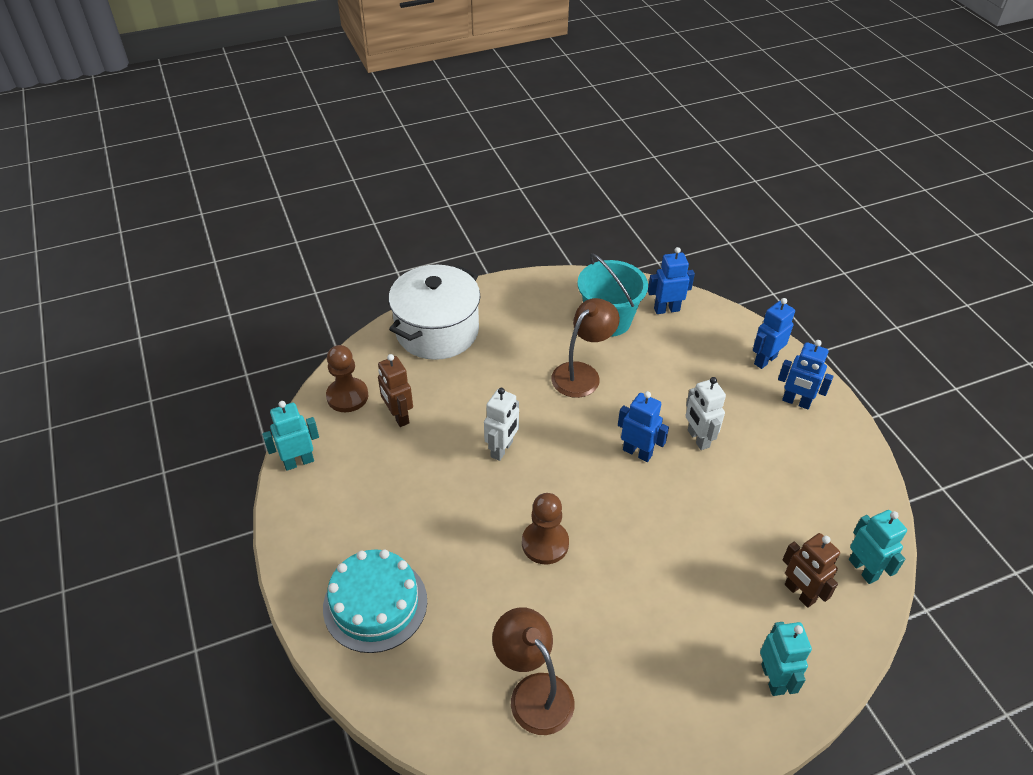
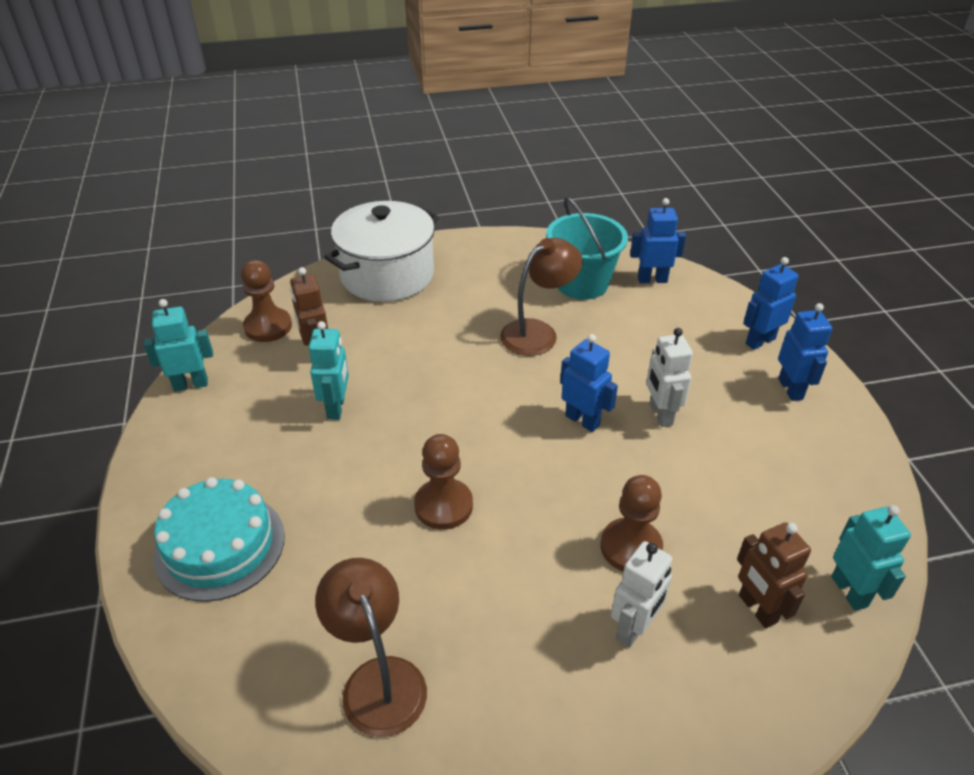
camera: 10 degrees right, 5 degrees down
white robot [484,388,519,461] -> white robot moved to [611,541,673,648]
turquoise robot [760,622,812,696] -> turquoise robot moved to [309,321,349,420]
blue robot [778,340,833,409] -> blue robot turned 135 degrees counterclockwise [778,303,832,401]
none -> brown pawn [601,475,663,572]

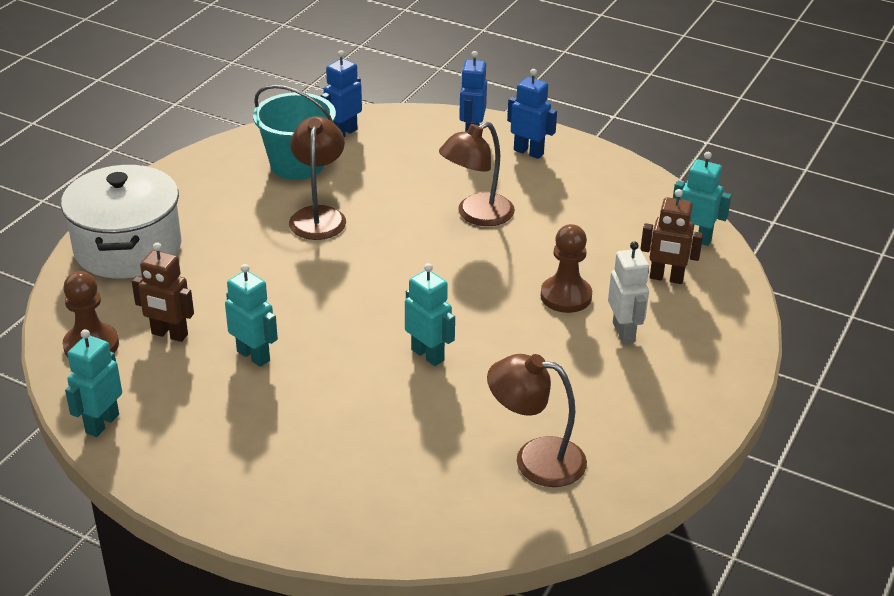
camera: 50 degrees left, 5 degrees down
turquoise cake [153,477,285,602] -> none
brown pawn [414,434,473,530] -> turquoise robot [405,263,455,366]
blue robot [560,334,618,432] -> none
white robot [646,328,693,427] -> brown lamp [439,122,515,226]

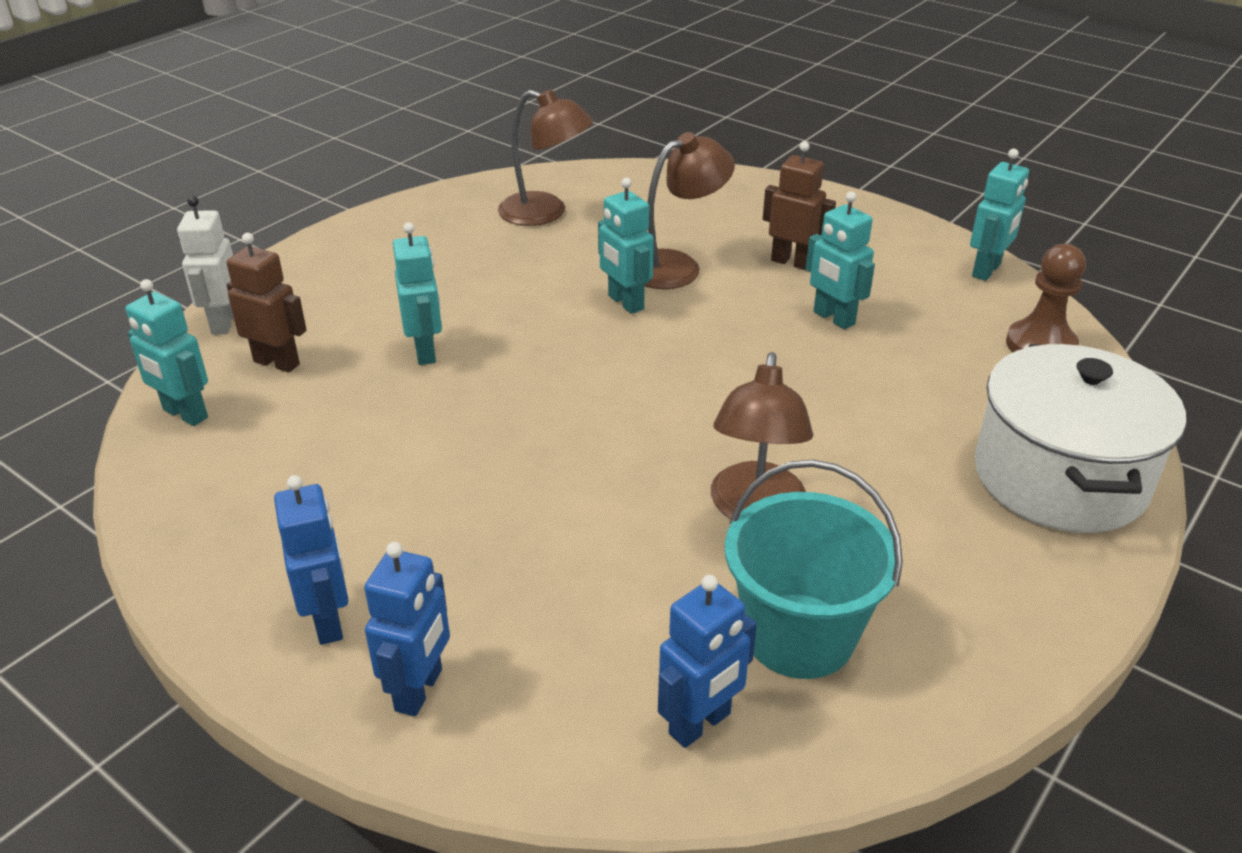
camera: 170 degrees left, 0 degrees up
brown robot [132,243,194,342] -> brown robot moved to [763,141,836,270]
brown lamp [439,122,515,226] -> brown lamp moved to [645,132,735,289]
blue robot [507,69,557,159] -> blue robot turned 150 degrees counterclockwise [274,475,349,645]
brown pawn [541,224,592,313] -> turquoise robot [393,222,442,365]
white robot [608,241,649,344] -> white robot moved to [177,196,234,335]

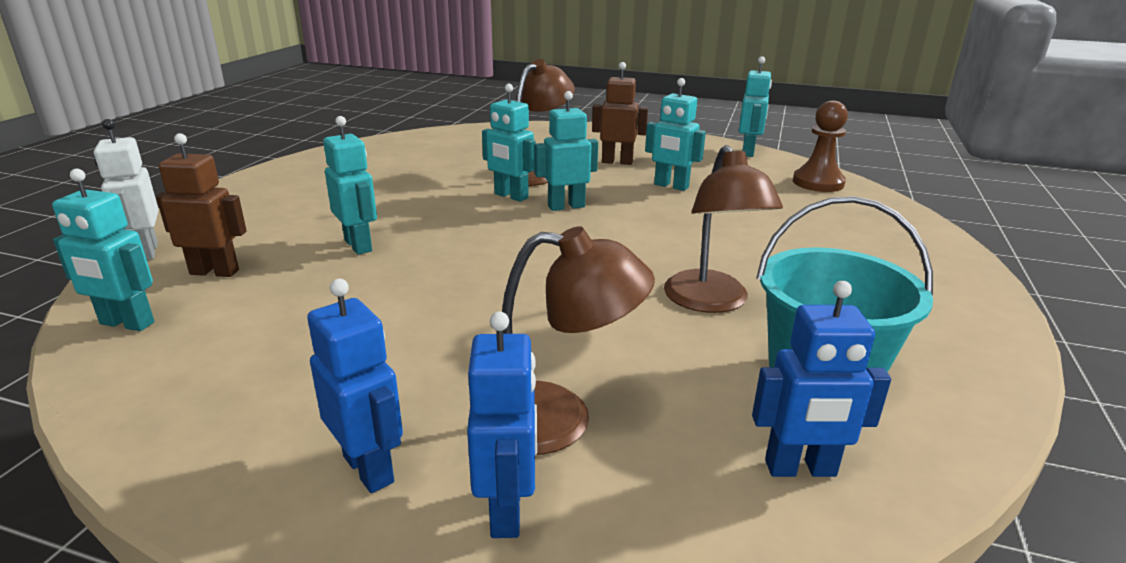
camera: 20 degrees left, 10 degrees down
brown lamp [498,90,593,226] -> brown lamp moved to [502,226,655,455]
blue robot [658,575,757,748] -> blue robot turned 60 degrees clockwise [752,281,891,477]
white pot [974,344,1186,533] -> none
none -> turquoise robot [534,91,598,211]

